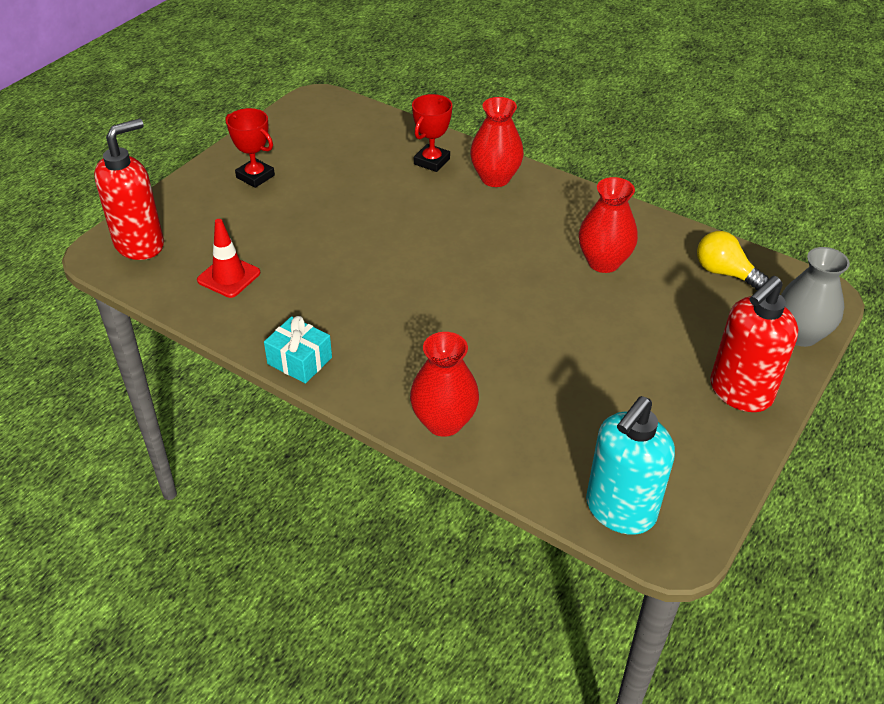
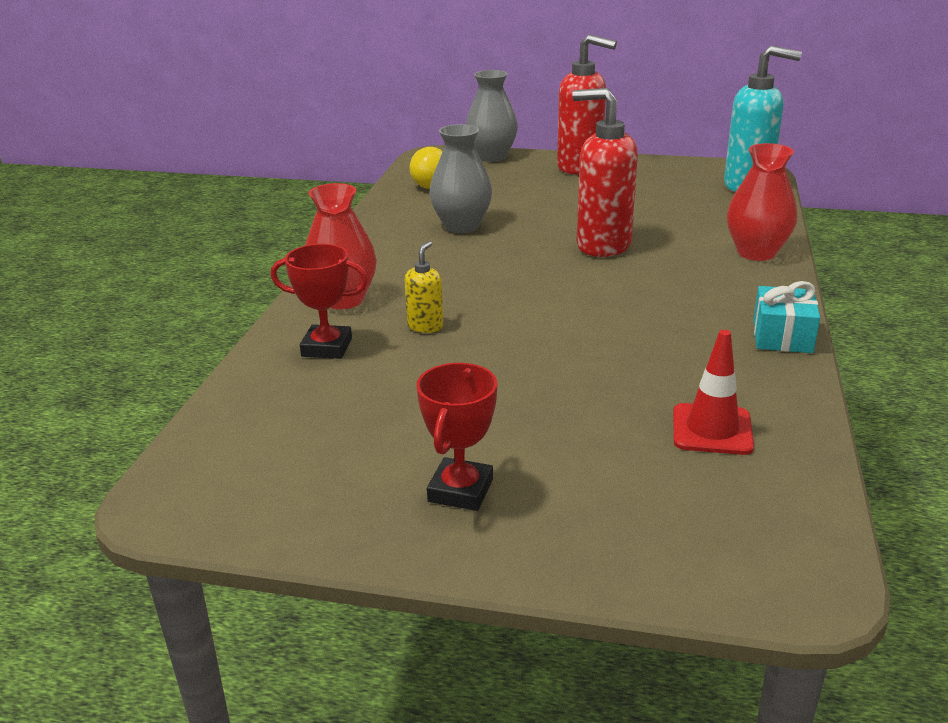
camera: 110 degrees left, 15 degrees down
red soap dispenser [94,119,164,260] -> red soap dispenser moved to [572,88,638,257]
red vase [579,177,638,273] -> grey vase [429,124,492,233]
none -> yellow soap dispenser [405,241,444,333]

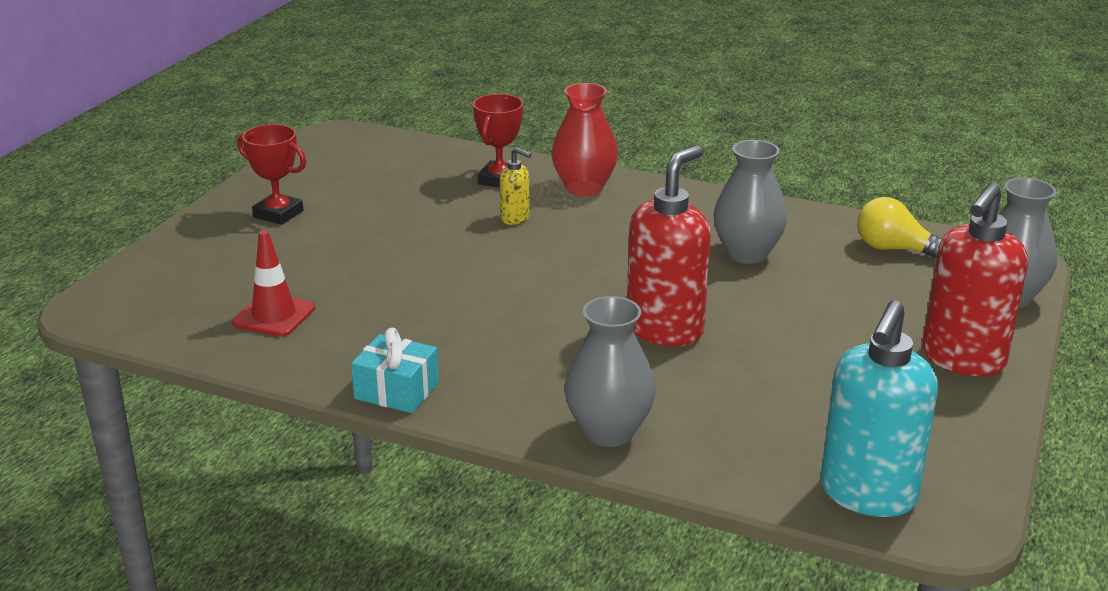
camera: 100 degrees right, 0 degrees up
red vase [727,143,797,261] -> grey vase [565,296,656,447]

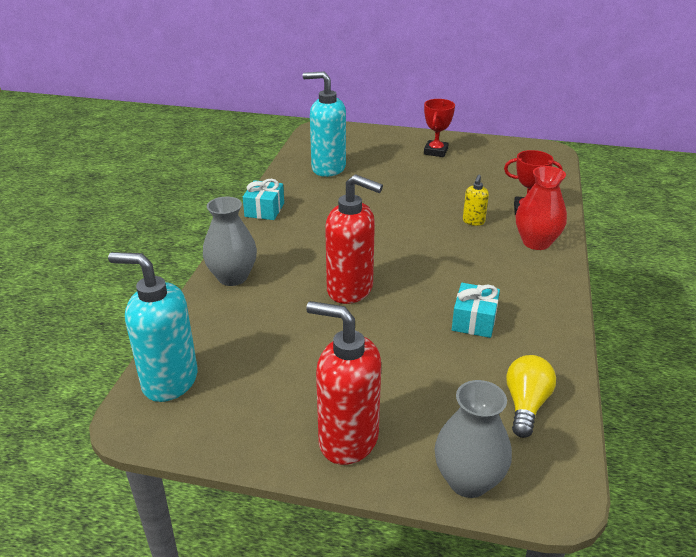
camera: 80 degrees right, 5 degrees up
red traffic cone [232,230,315,337] -> turquoise soap dispenser [303,71,346,177]
grey vase [714,140,787,264] -> turquoise gift [452,283,500,338]

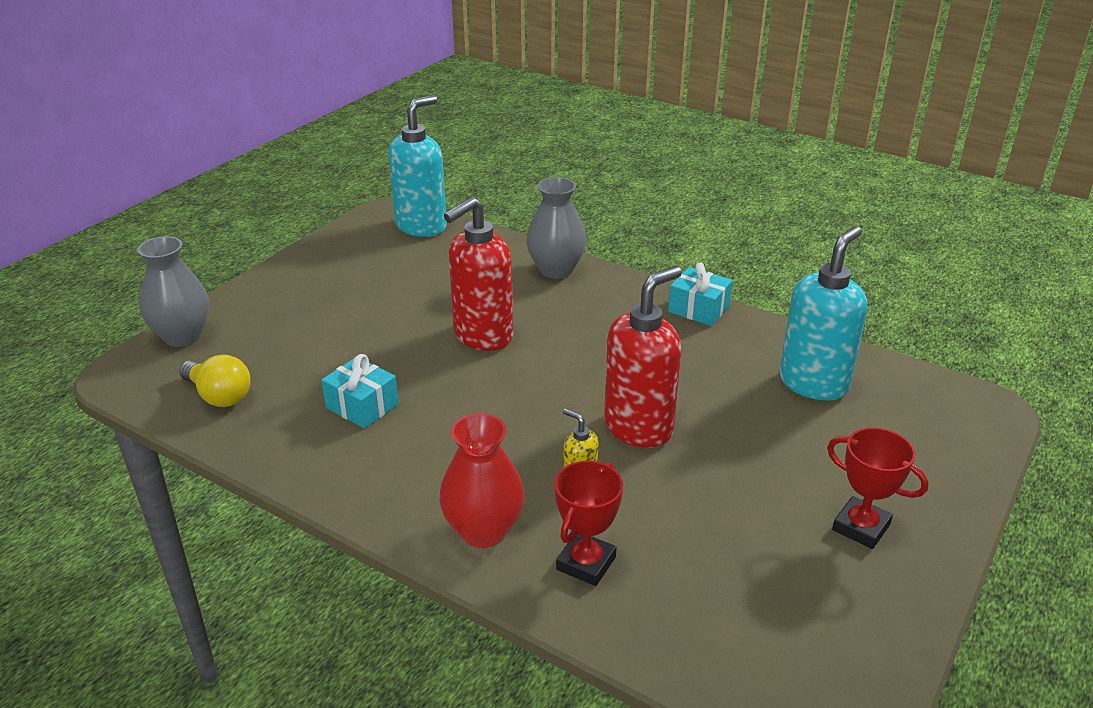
camera: 110 degrees right, 0 degrees up
red soap dispenser [306,301,381,465] -> red soap dispenser moved to [604,266,682,448]

